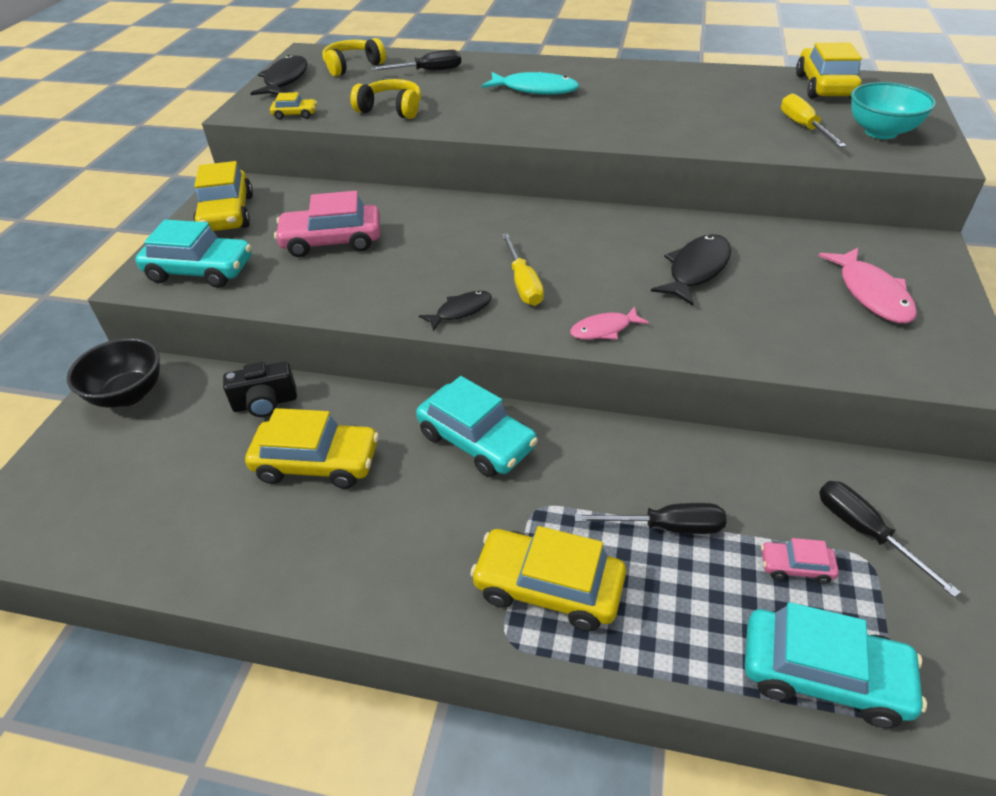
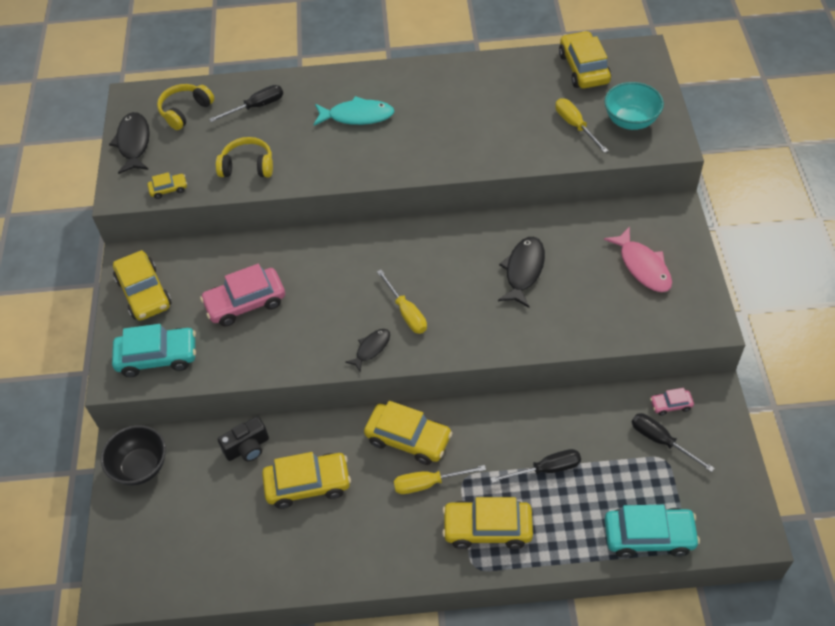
camera: 15 degrees left, 10 degrees up
turquoise car [416,376,538,477] -> yellow car [364,401,452,465]
pink fish [570,306,649,340] -> none
pink car [761,538,839,584] -> pink car moved to [650,388,694,416]
none -> yellow screwdriver [394,465,486,494]

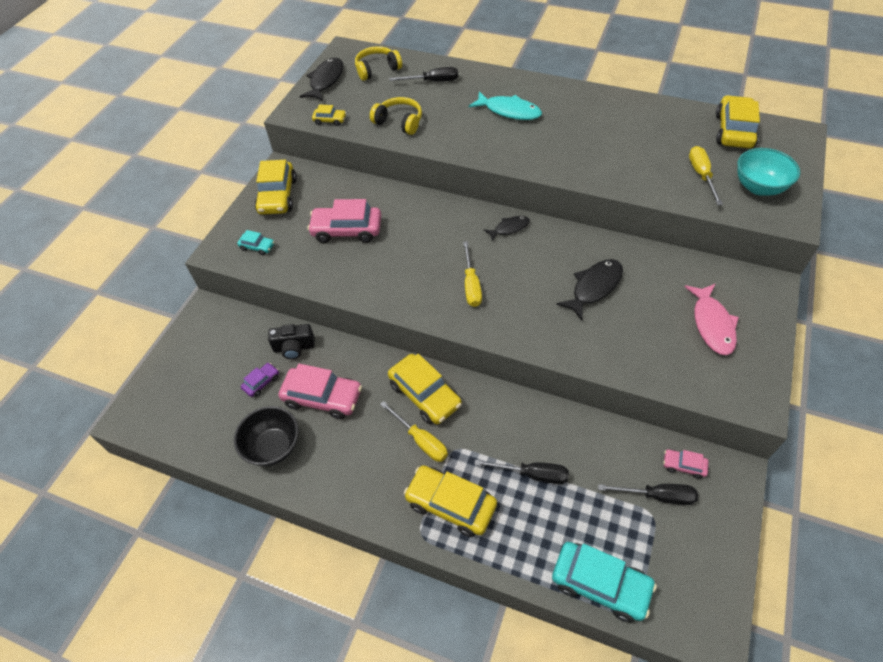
camera: 25 degrees right, 0 degrees up
black bowl [101,425,166,485] -> black bowl moved to [234,406,299,466]
turquoise car [112,324,196,377] -> turquoise car [237,230,274,255], size x0.49
yellow car [262,452,351,509] -> pink car [278,364,362,419]
black fish [345,329,390,373] -> black fish moved to [484,216,530,241]
yellow screwdriver [394,465,486,494] -> yellow screwdriver turned 150 degrees counterclockwise [380,401,448,462]
black screwdriver [632,413,715,472] -> black screwdriver turned 120 degrees clockwise [598,484,698,505]
none -> purple car [241,363,279,397]

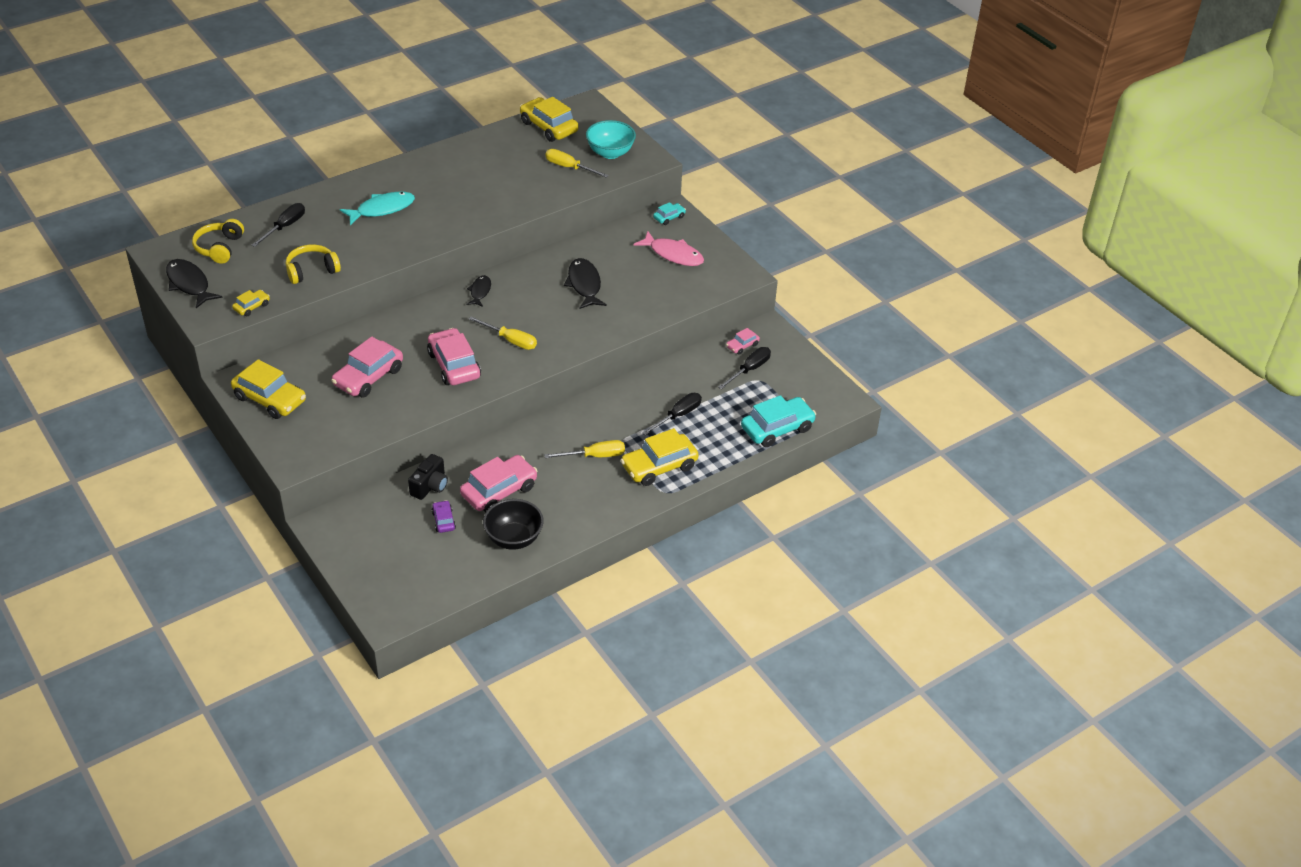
camera: 60 degrees left, 10 degrees down
turquoise car [237,230,274,255] -> turquoise car moved to [653,202,686,225]
yellow car [388,354,462,424] -> none
none -> pink car [427,328,481,385]

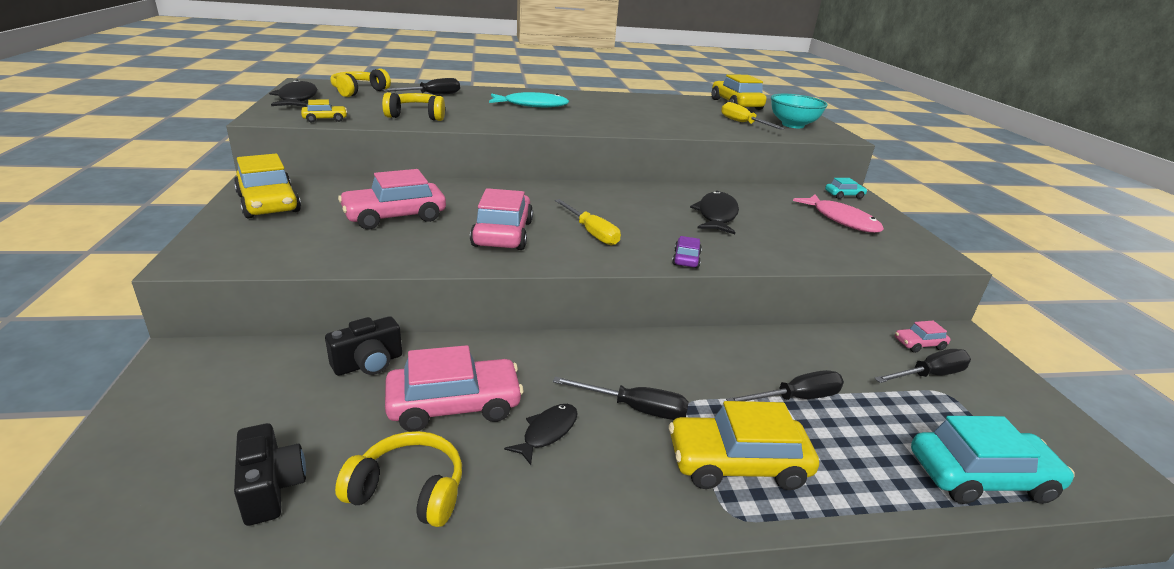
camera: 25 degrees right, 15 degrees down
purple car [432,500,456,533] -> purple car moved to [672,236,702,268]
black fish [466,275,491,307] -> black fish moved to [504,404,578,465]
black bowl [483,499,544,550] -> yellow headphones [335,431,462,527]
yellow screwdriver [544,440,625,458] -> black screwdriver [553,377,689,420]
none -> black camera [234,423,306,526]

